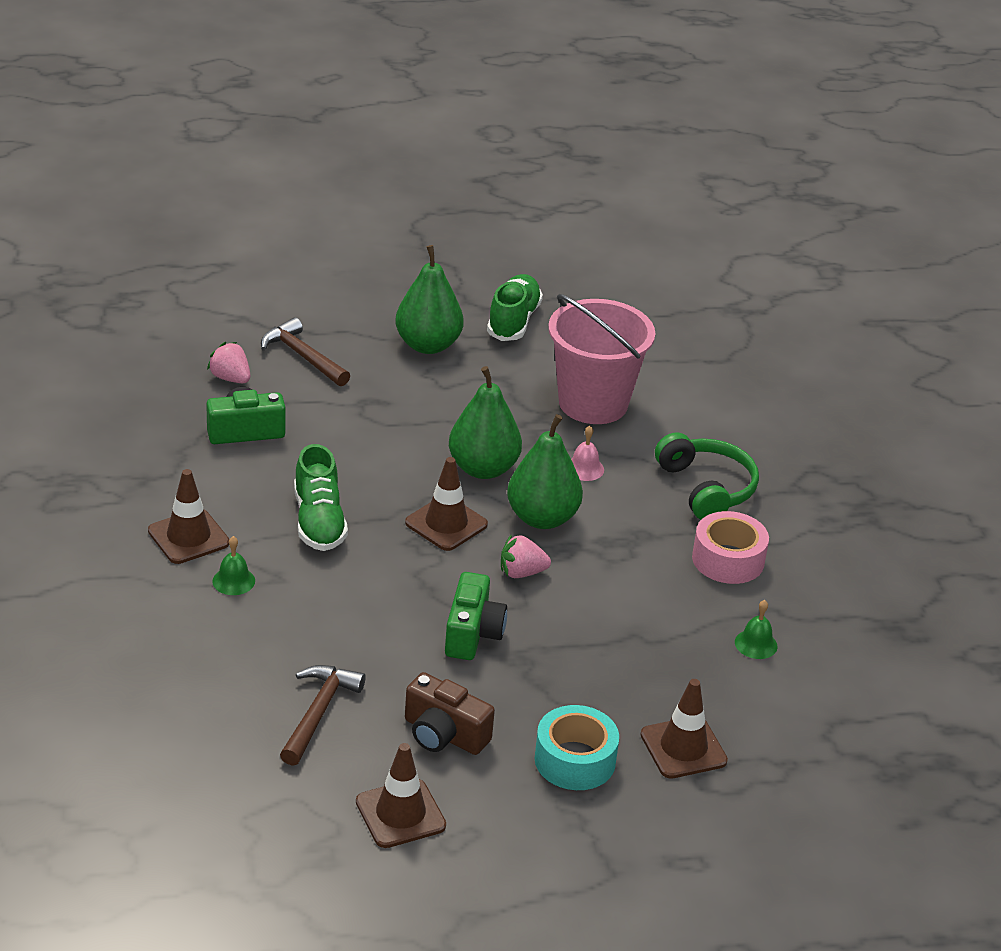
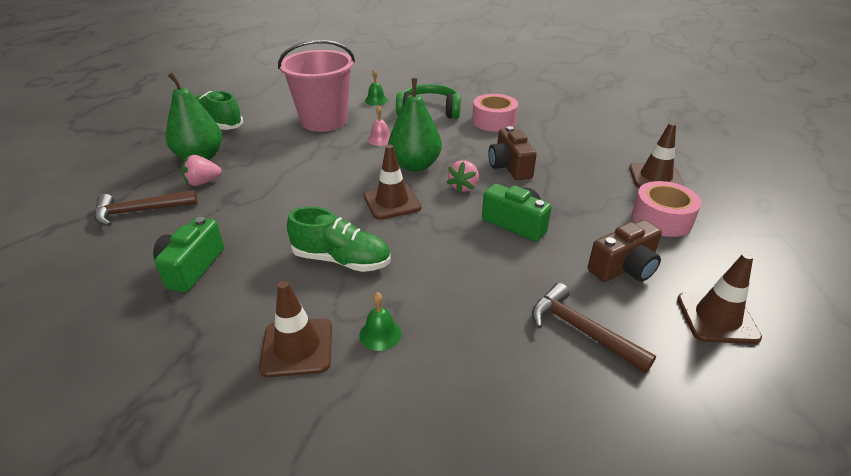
camera: 60 degrees left, 0 degrees up
pink strawberry [207,342,250,383] -> pink strawberry moved to [182,155,222,186]
green pear [449,366,522,479] -> none
turquoise tape [534,705,619,790] -> pink tape [632,181,701,237]
green bell [735,600,778,659] -> green bell moved to [365,69,388,105]
none -> brown camera [488,126,537,180]

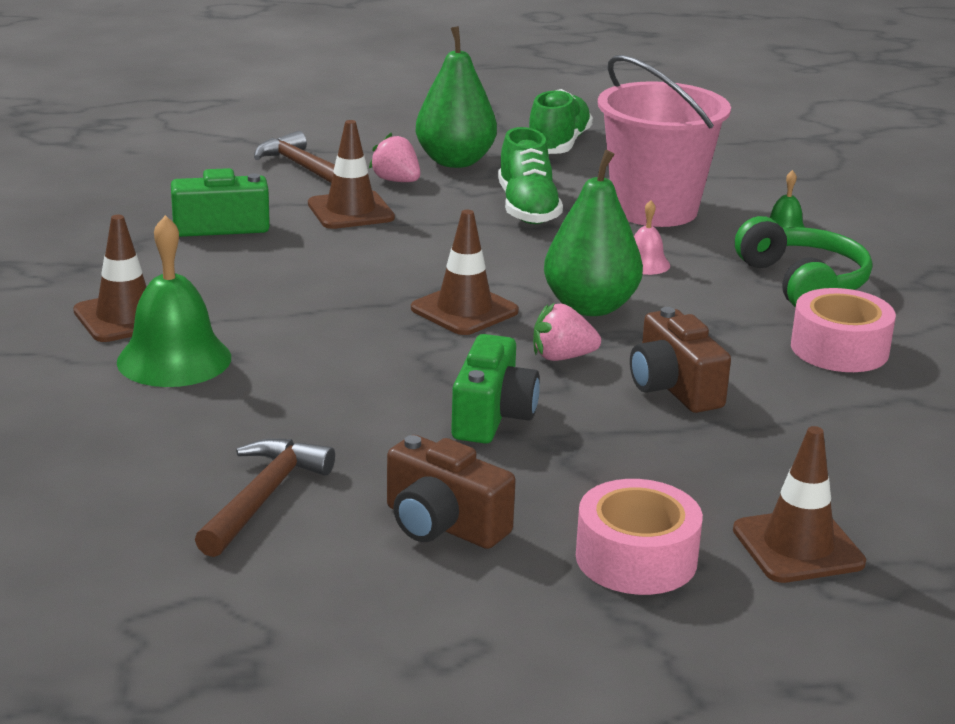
camera: 65 degrees right, 10 degrees down
green shoe [287,207,390,272] -> green shoe moved to [498,127,563,224]
green bell [359,292,402,351] -> green bell [117,215,231,387], size x1.98
brown camera [488,126,537,180] -> brown camera turned 75 degrees counterclockwise [630,307,731,413]
brown traffic cone [677,253,762,344] -> brown traffic cone moved to [308,120,395,229]

